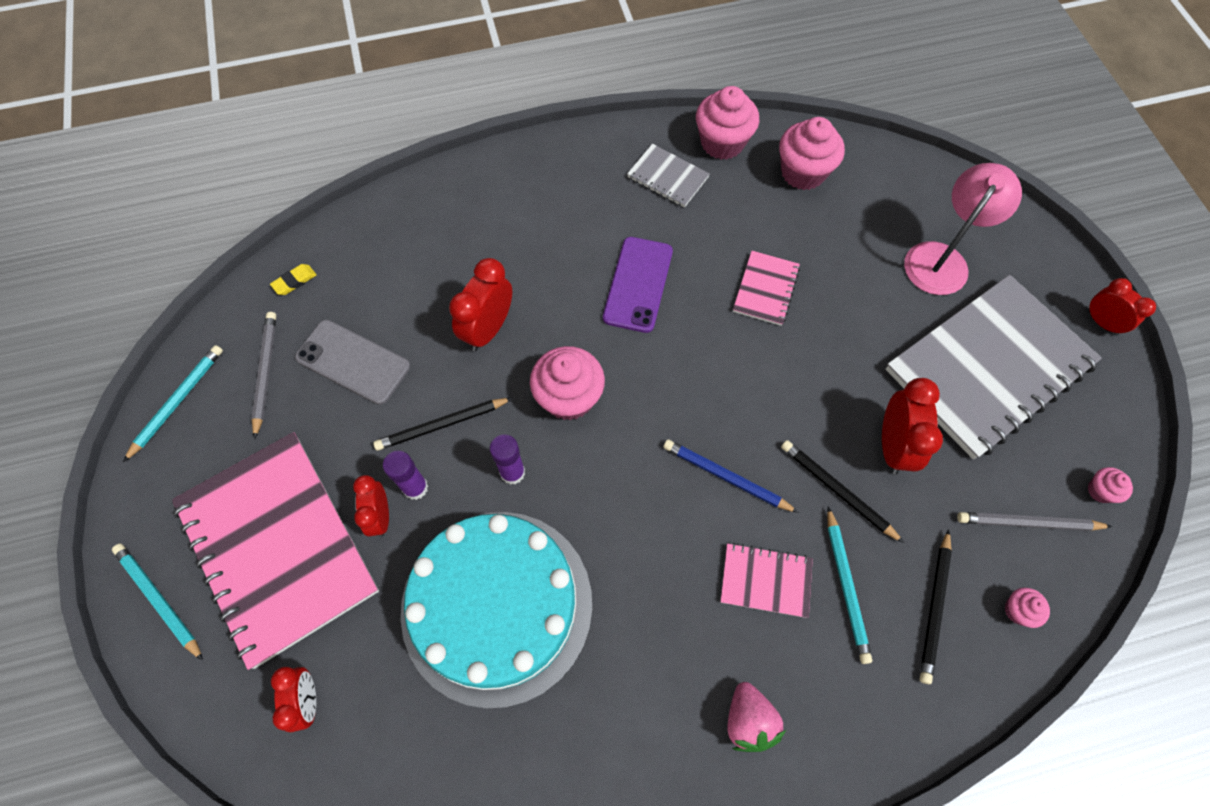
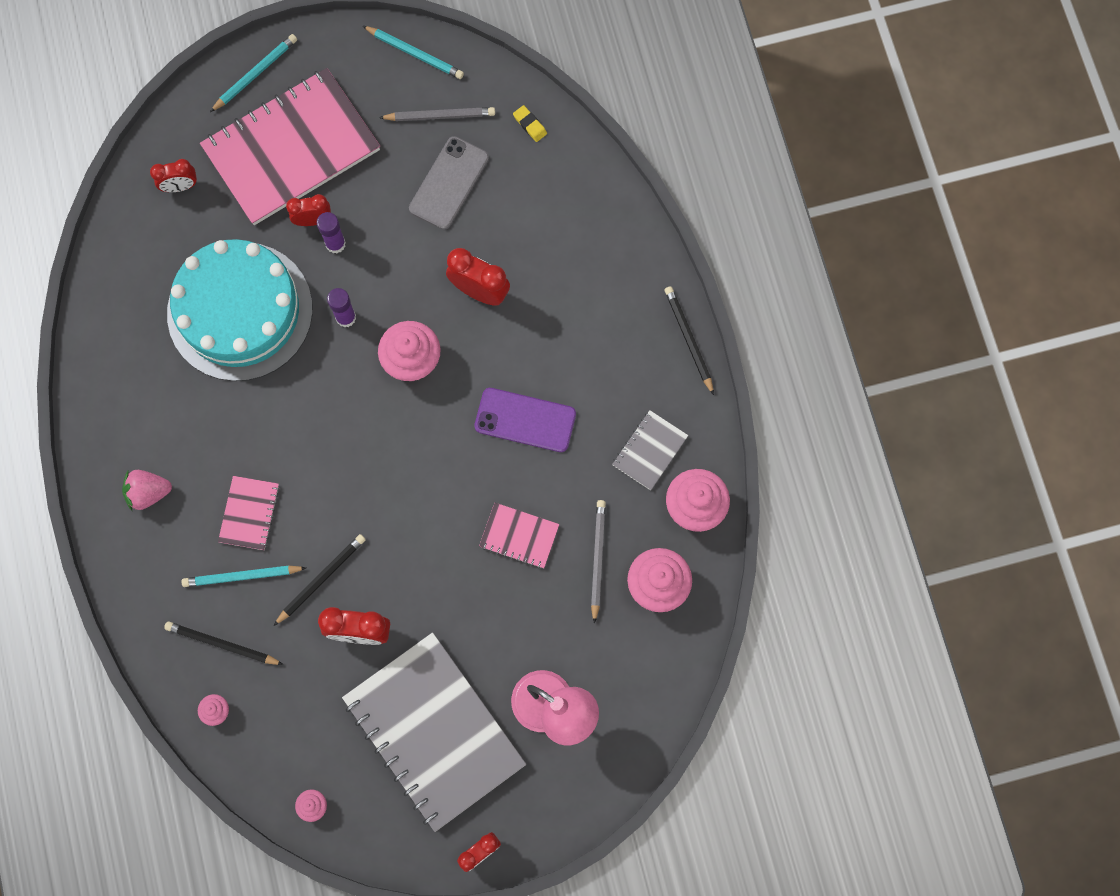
camera: 90 degrees right, 10 degrees up
black pencil [373,398,512,451] -> black pencil moved to [664,286,714,395]
blue pencil [663,439,799,513] -> none
grey pencil [957,512,1112,531] -> grey pencil moved to [591,500,606,624]

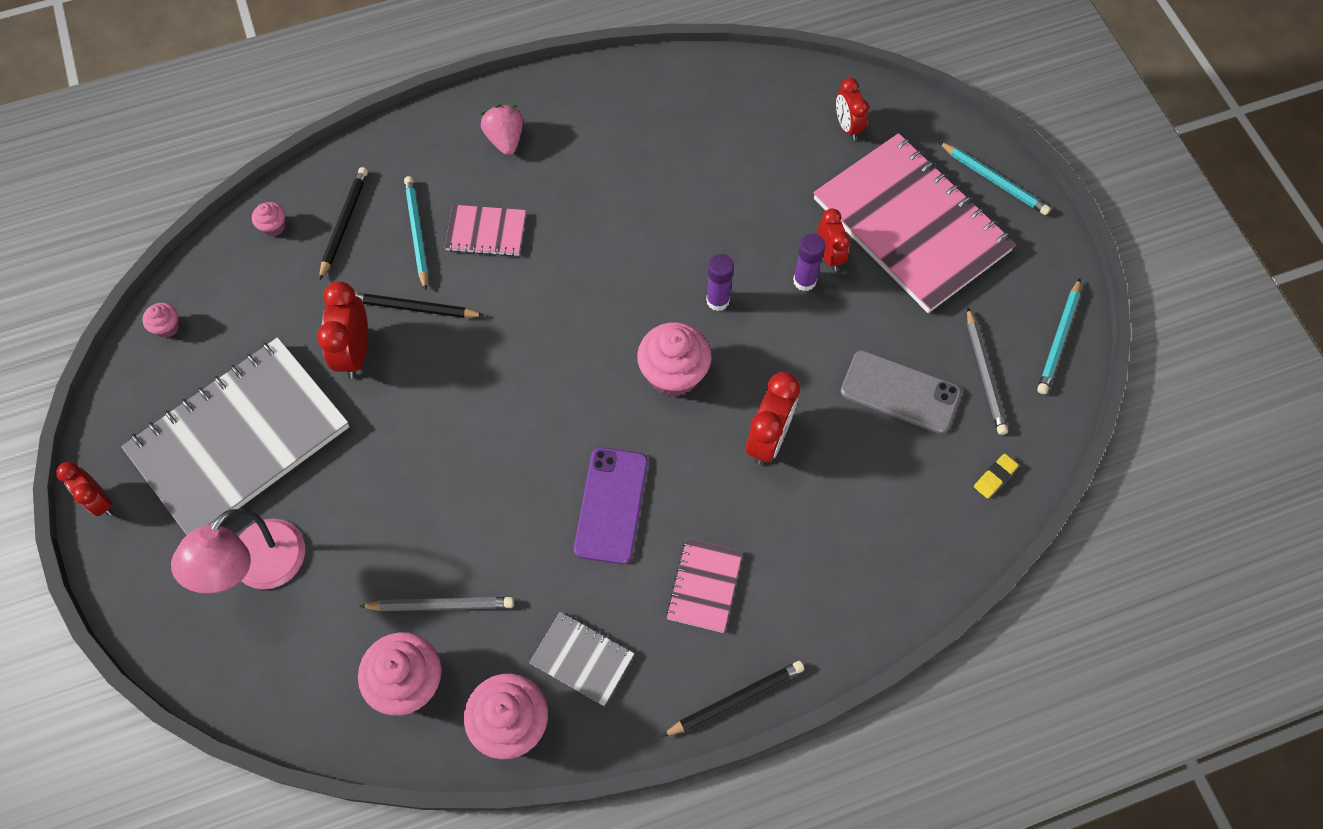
camera: 85 degrees right, 10 degrees down
turquoise cake [167,239,313,381] -> none
black pencil [274,534,366,626] -> black pencil turned 150 degrees clockwise [355,293,485,318]
pink notebook [479,503,560,569] -> pink notebook moved to [666,538,742,633]

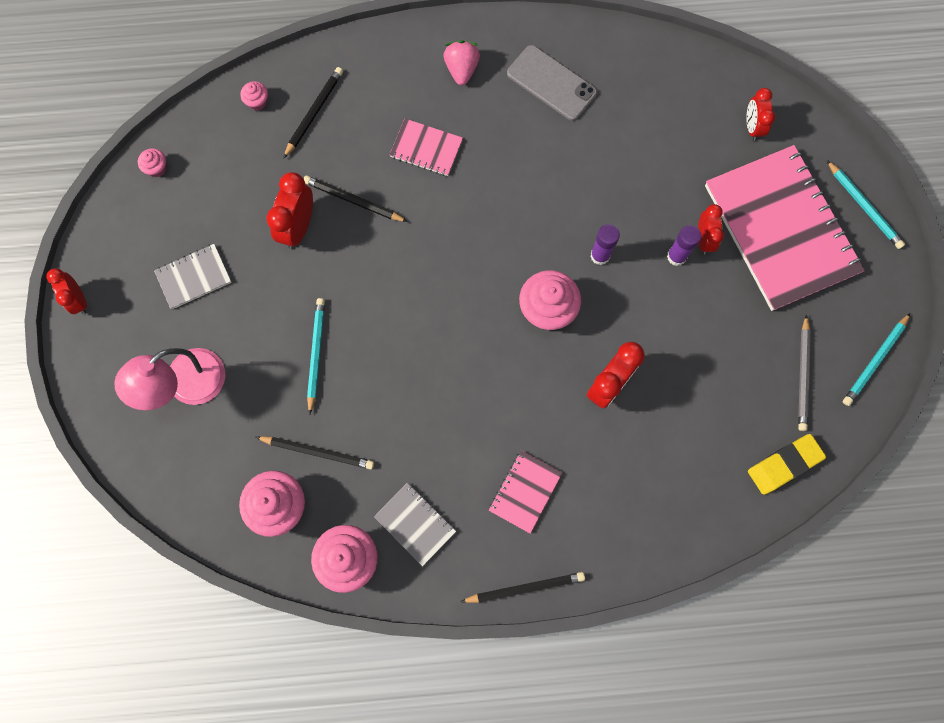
camera: 15 degrees right, 10 degrees up
grey notebook [121,337,350,535] -> grey notebook [154,244,232,309], size x0.44
grey pencil [359,597,514,611] -> black pencil [256,436,374,470]
turquoise pencil [404,176,428,291] -> turquoise pencil moved to [307,298,325,414]
purple phone [574,447,648,564] -> none
grey phone [840,350,961,434] -> grey phone moved to [507,45,597,121]
yellow eraser [974,454,1019,499] -> yellow eraser [748,434,826,495], size x1.84

